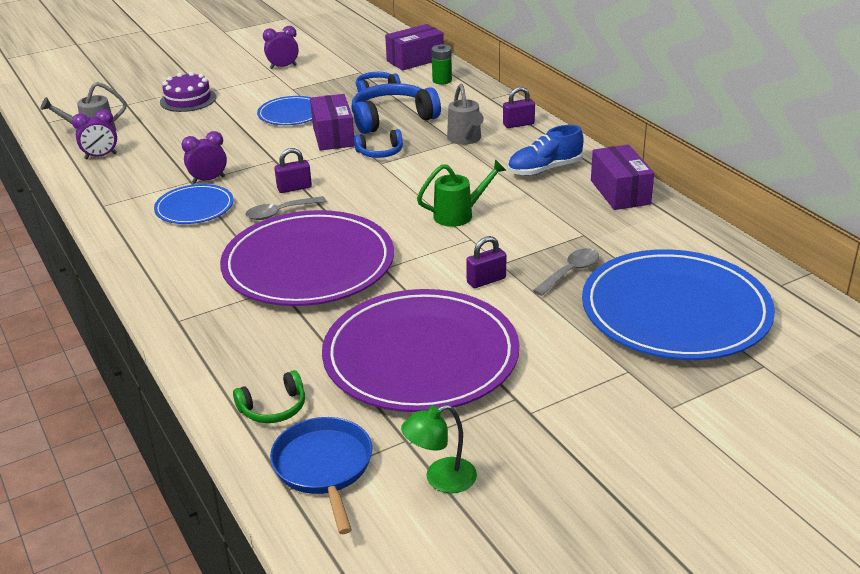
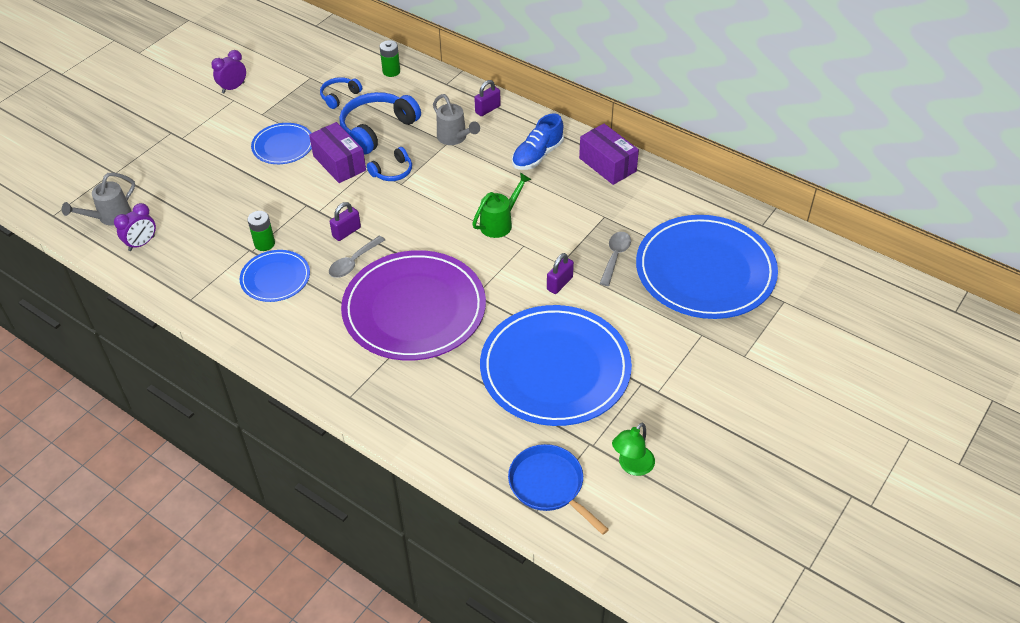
camera: 25 degrees left, 15 degrees up
purple cake [160,72,216,112] -> none
purple clock [182,131,227,184] -> green battery [248,211,275,251]
green headphones [233,370,305,423] -> none
purple plate [322,289,519,412] -> blue plate [480,305,632,426]
purple box [385,24,444,70] -> none

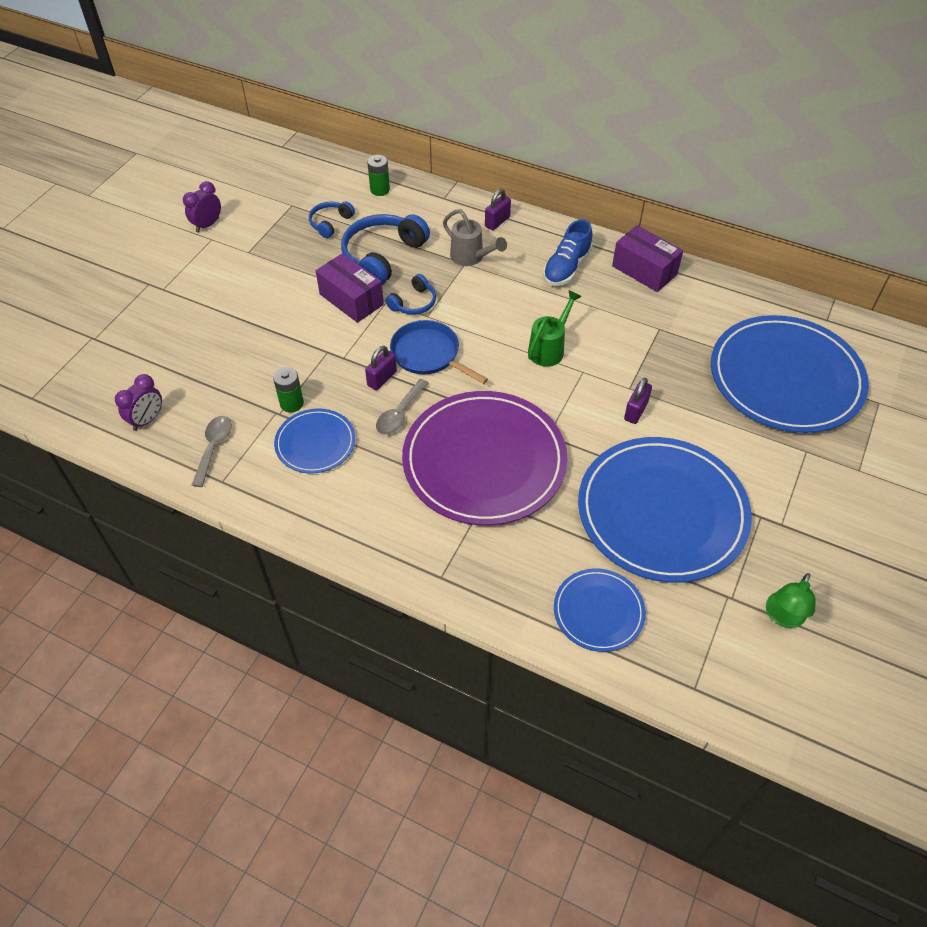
camera: 10 degrees left, 5 degrees up
grey watering can [62,173,135,226] -> none
blue plate [251,123,312,164] -> blue plate moved to [554,568,646,652]
blue pan [508,444,609,535] -> blue pan moved to [390,320,488,384]
grey spoon [599,232,631,286] -> grey spoon moved to [192,416,232,487]

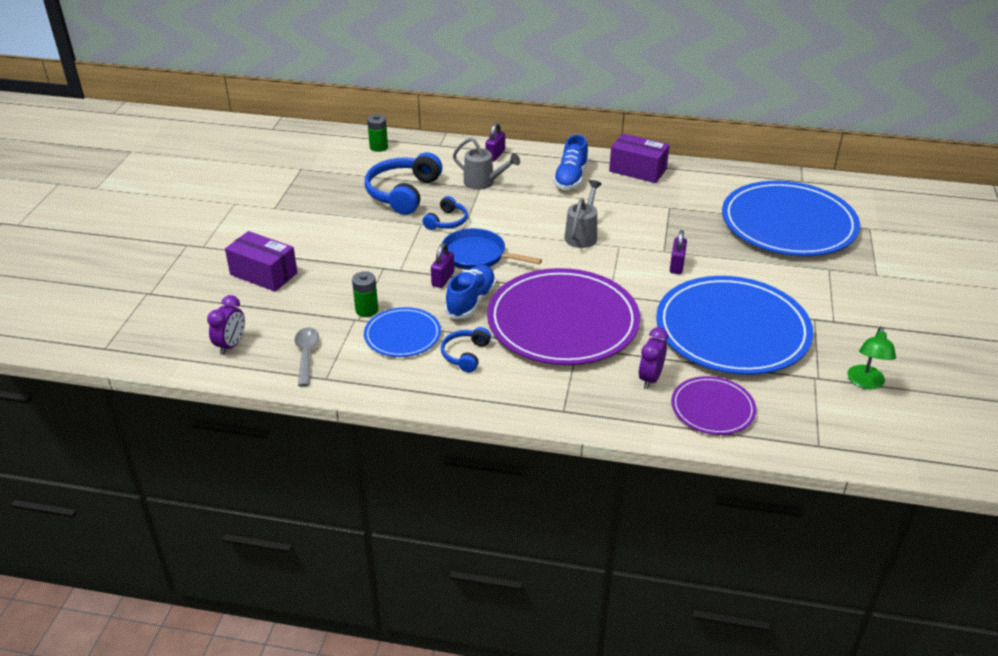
camera: 15 degrees left, 15 degrees down
purple clock [183,181,221,233] -> purple clock moved to [638,327,668,389]
blue headphones [309,201,355,238] -> blue headphones moved to [441,327,491,372]
purple box [316,253,384,323] -> purple box moved to [225,231,298,292]
grey spoon [376,379,429,435] -> blue shoe [445,265,496,319]
green watering can [528,290,582,367] -> grey watering can [564,180,602,248]
blue plate [554,568,646,652] -> purple plate [671,376,756,435]

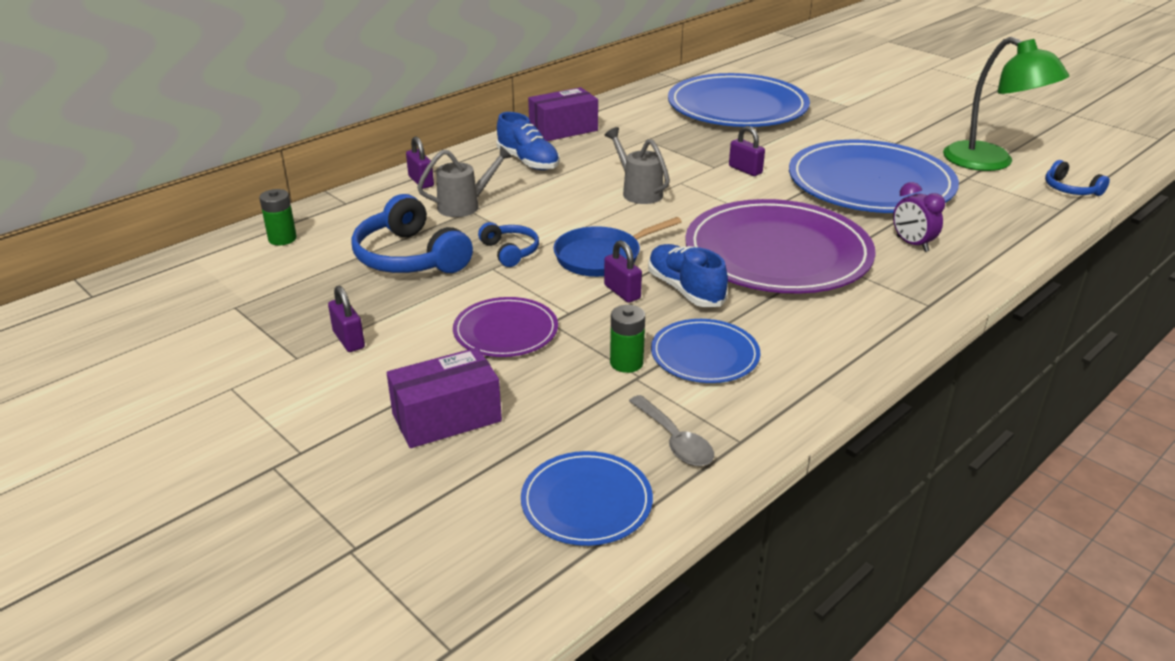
camera: 55 degrees left, 5 degrees down
purple clock [207,295,245,355] -> blue plate [521,451,653,546]
grey spoon [294,327,319,387] -> grey spoon turned 150 degrees counterclockwise [629,395,714,466]
blue headphones [441,327,491,372] -> blue headphones moved to [1045,160,1110,196]
purple plate [671,376,756,435] -> purple plate moved to [453,297,558,357]
green lamp [847,326,896,389] -> green lamp [943,37,1069,171], size x1.89
none -> purple padlock [328,286,365,352]

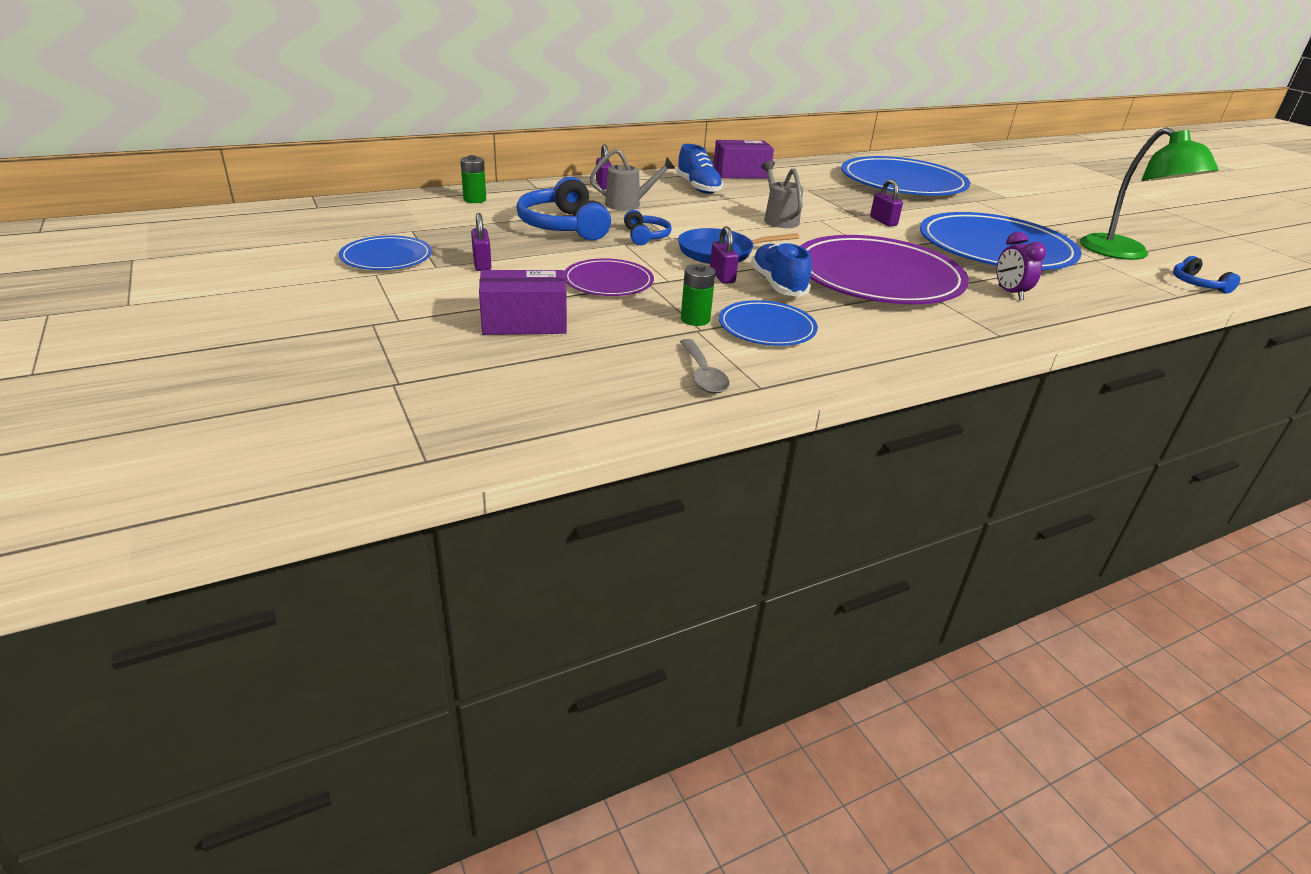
camera: 15 degrees right, 0 degrees up
blue plate [521,451,653,546] -> blue plate moved to [339,236,432,270]

